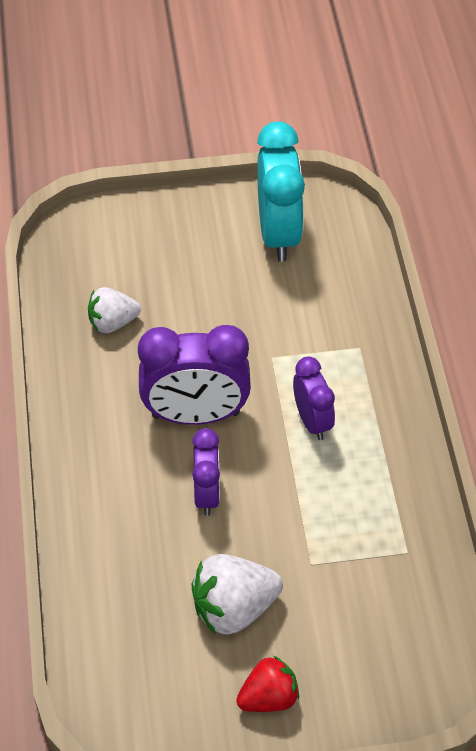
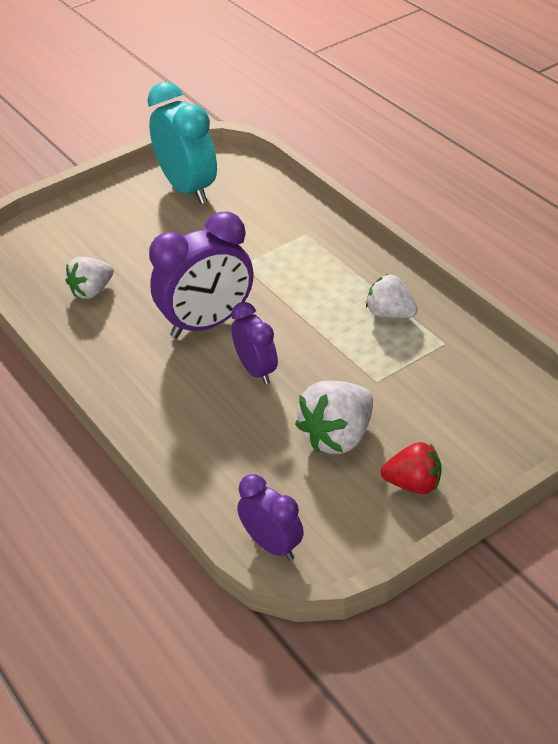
camera: 25 degrees left, 10 degrees down
red strawberry [236,655,299,712] -> red strawberry turned 60 degrees clockwise [381,442,442,494]
purple clock [293,356,335,440] -> purple clock moved to [237,474,304,560]
none -> white strawberry [366,274,418,318]

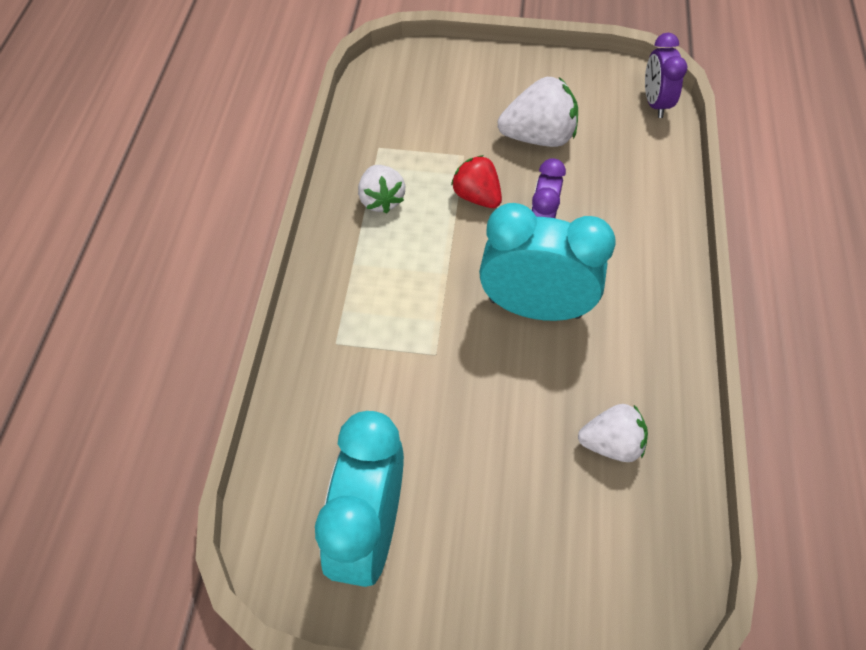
camera: 140 degrees left, 15 degrees up
purple clock [149,212,254,338] -> turquoise clock [479,203,616,321]
red strawberry [381,442,442,494] -> red strawberry moved to [451,155,502,208]

